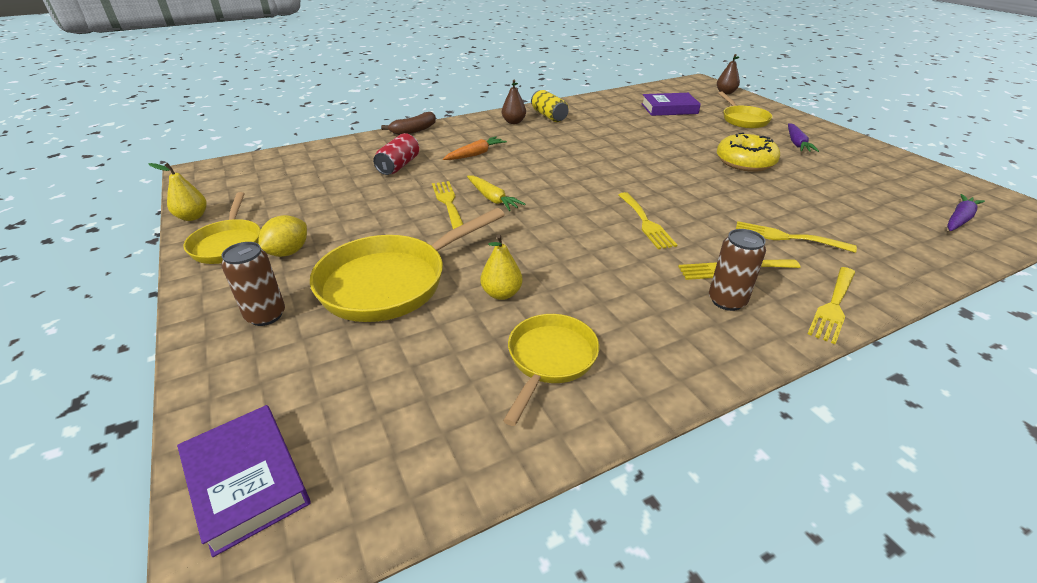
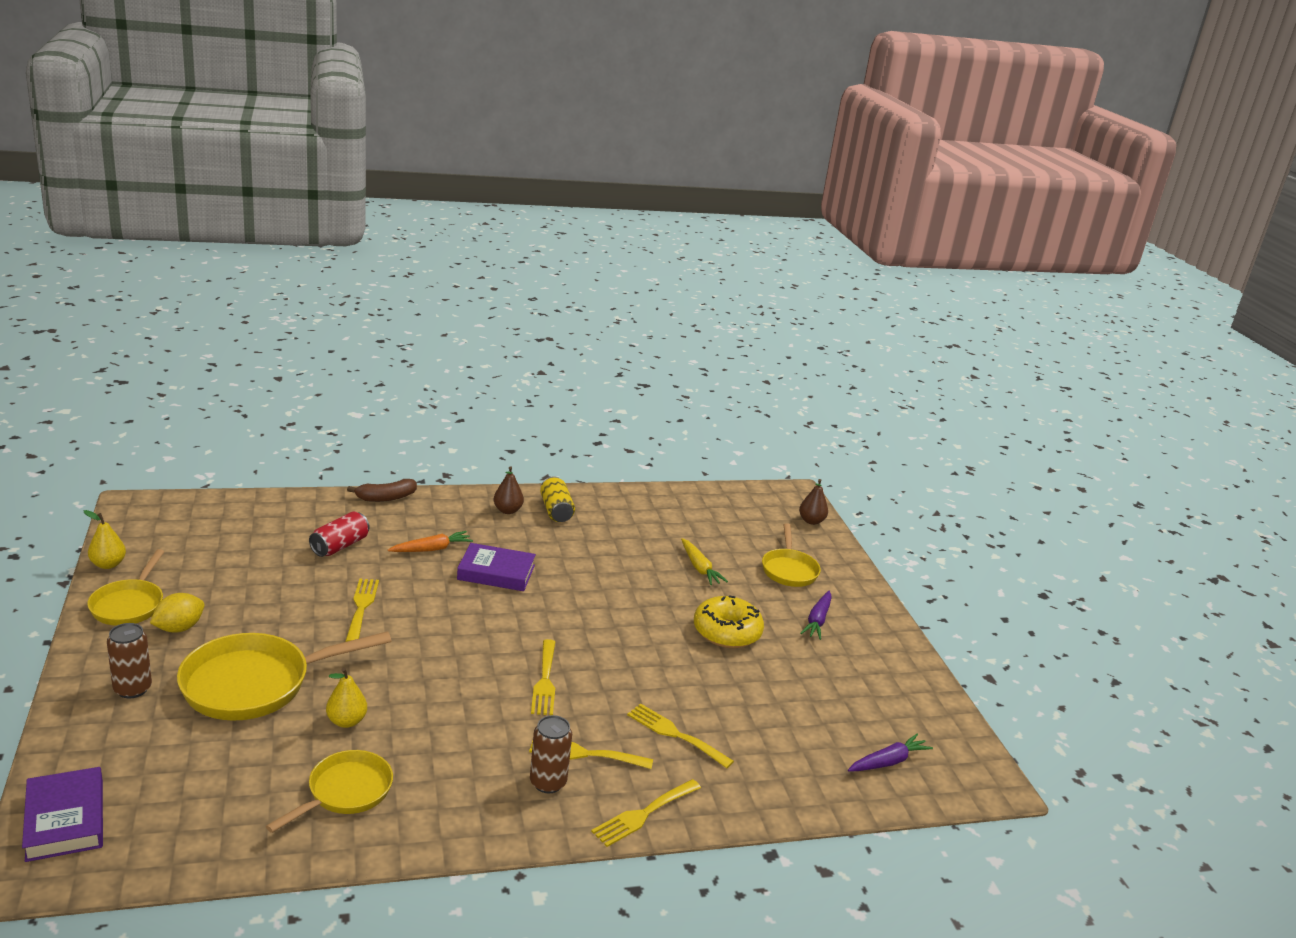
camera: 10 degrees right, 10 degrees down
yellow carrot [467,175,525,211] -> yellow carrot moved to [681,538,728,585]
purple book [641,93,701,116] -> purple book moved to [457,543,536,591]

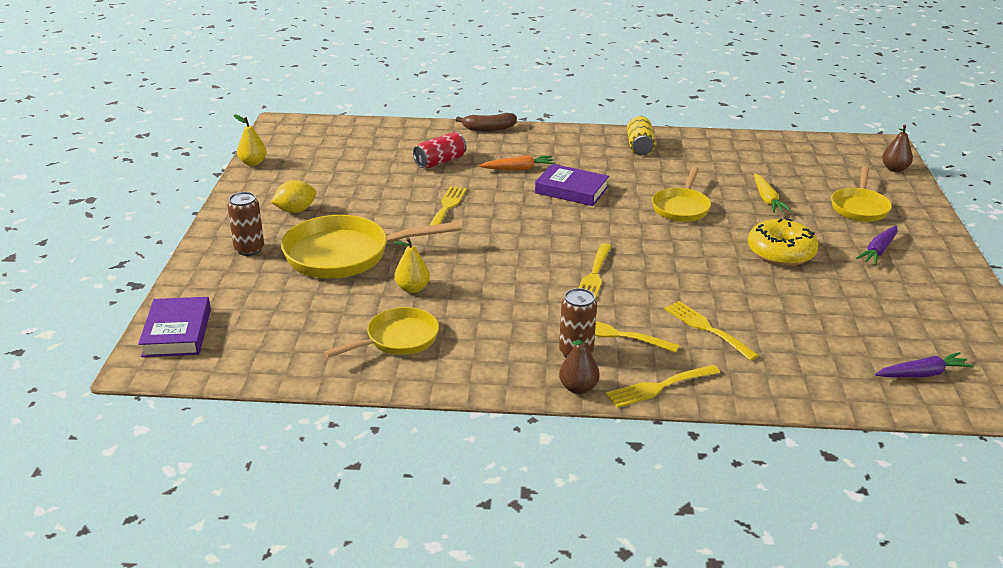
camera: 20 degrees right, 5 degrees up
yellow pan [87,549,165,626] -> yellow pan moved to [652,166,711,222]
brown pear [494,466,524,514] -> brown pear moved to [559,334,600,394]

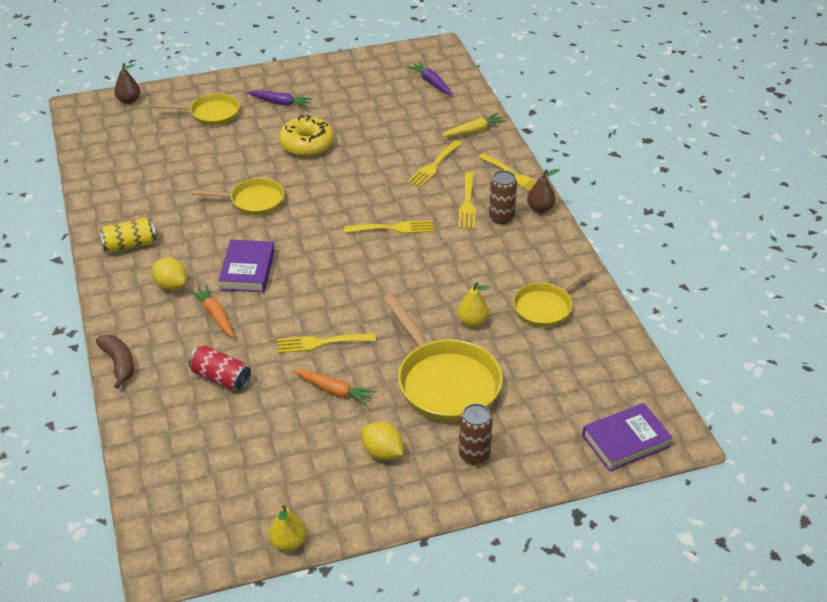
camera: 110 degrees left, 10 degrees up
yellow pan [324,307,439,358] -> yellow pan turned 75 degrees counterclockwise [513,266,594,327]
yellow carrot [754,174,792,213] -> yellow carrot moved to [442,113,506,137]
none -> yellow lemon [152,258,187,291]
none -> orange carrot [293,370,376,406]

